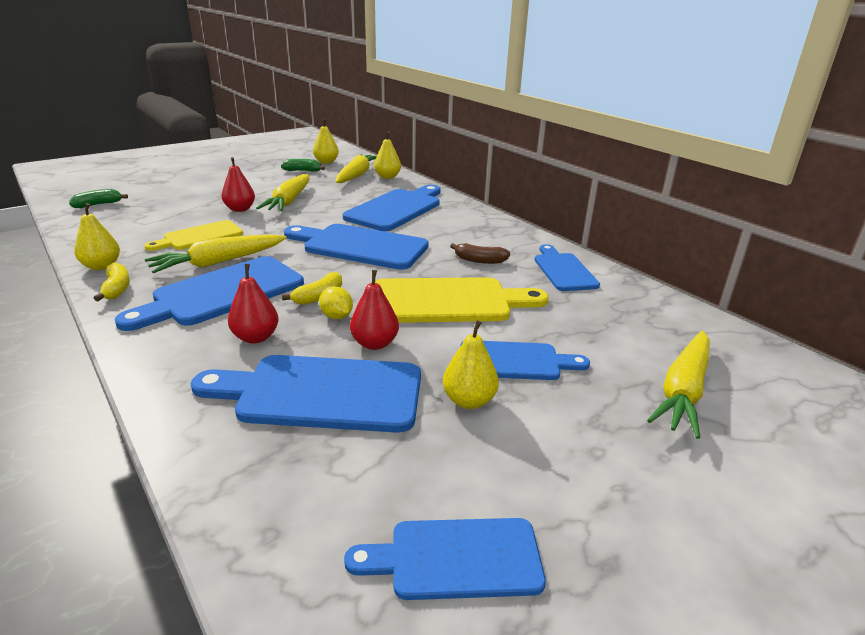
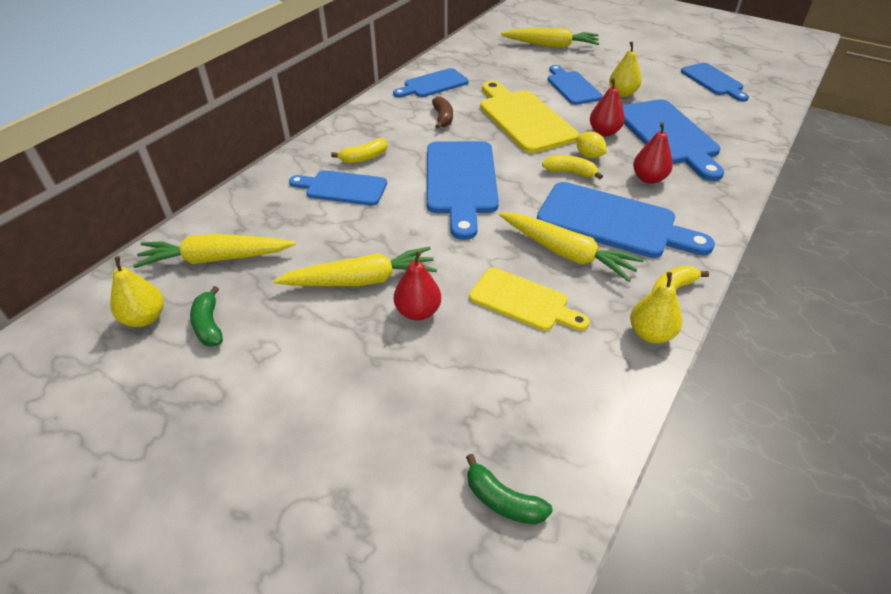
camera: 110 degrees left, 15 degrees up
yellow lemon [319,286,353,319] -> yellow lemon turned 75 degrees counterclockwise [576,132,607,158]
blue cutting board [343,185,441,231] -> blue cutting board [289,170,387,206], size x0.62
yellow pear [374,131,401,179] -> none
none -> yellow banana [331,138,388,163]

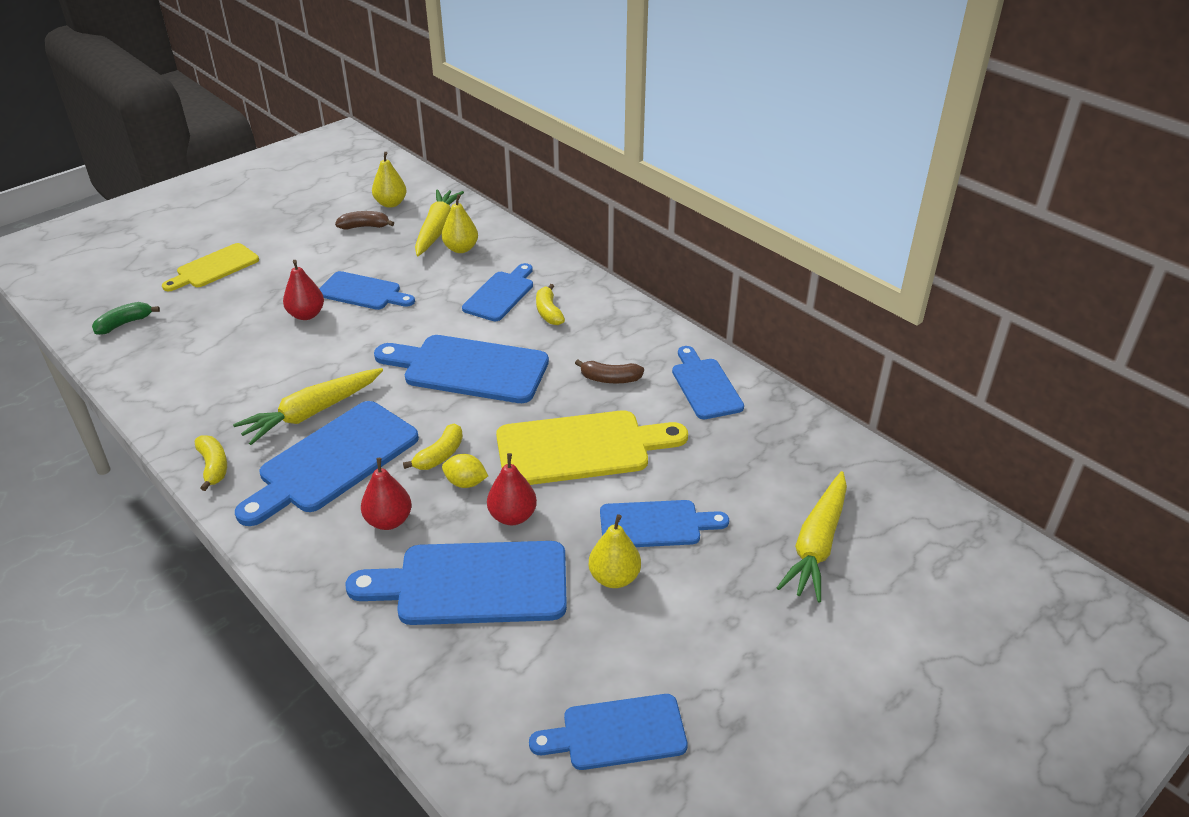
camera: 105 degrees right, 5 degrees down
green banana [190,286,223,347] -> brown banana [335,211,394,230]
yellow carrot [273,247,437,286] -> blue cutting board [319,271,415,310]
yellow cutting board [469,268,590,331] -> yellow cutting board moved to [162,243,259,291]
yellow lemon [576,132,607,158] -> yellow lemon turned 45 degrees clockwise [442,454,488,488]
yellow pear [630,272,682,344] -> yellow pear moved to [442,194,478,253]

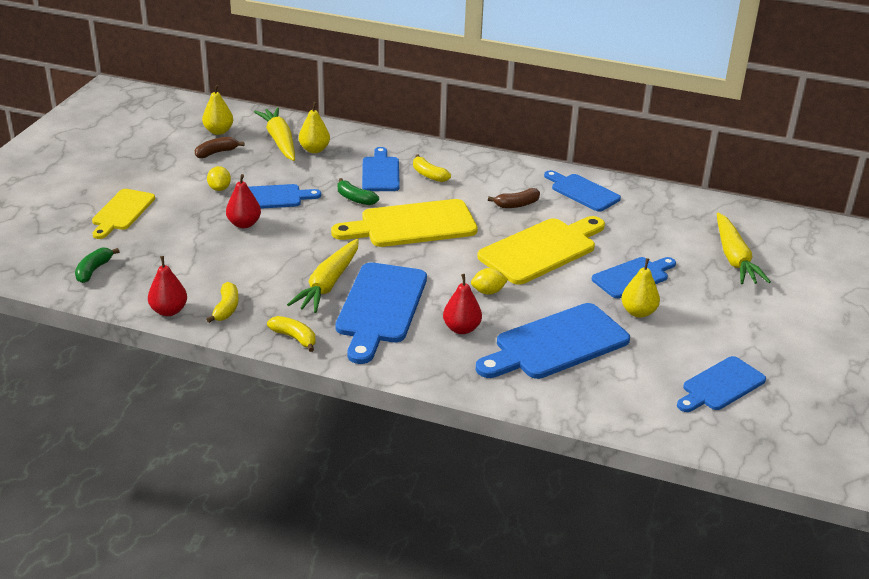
camera: 30 degrees left, 5 degrees down
blue cutting board [374,335,549,403] -> yellow cutting board [331,199,478,247]
yellow banana [403,424,463,470] -> yellow banana moved to [206,282,239,323]
red pear [487,453,537,525] -> red pear moved to [148,256,187,316]
none -> yellow lemon [207,166,231,191]
none -> green banana [338,178,379,205]

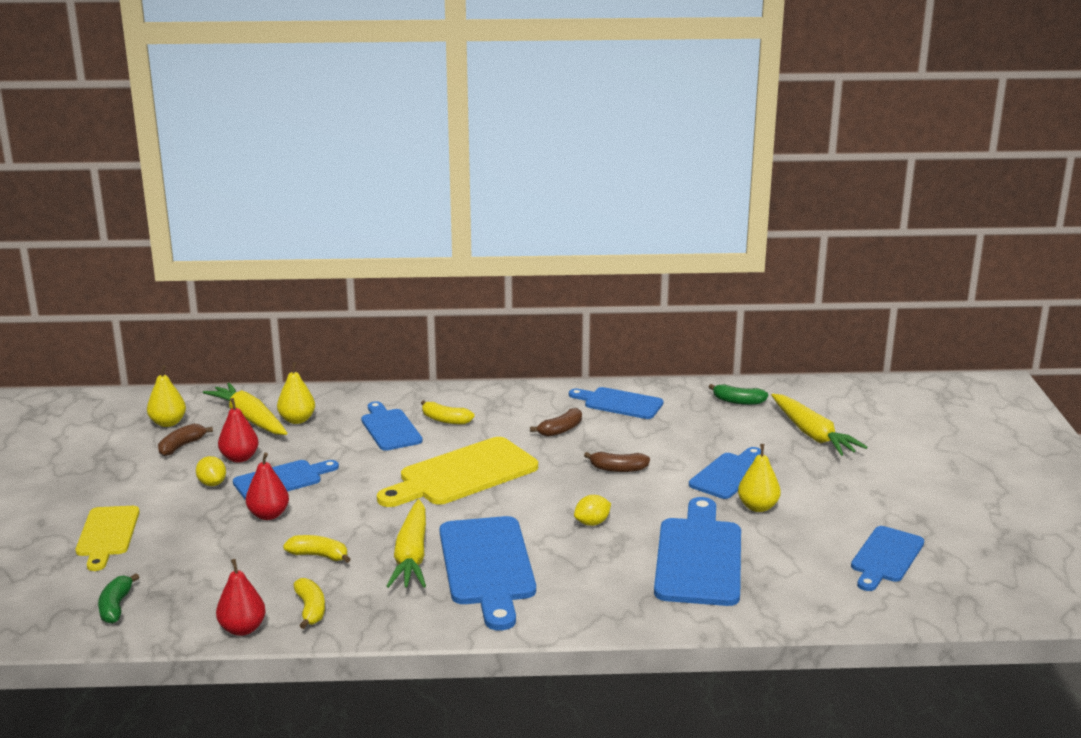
camera: 20 degrees left, 10 degrees down
yellow banana [267,316,315,352] -> yellow banana moved to [283,535,351,563]
green banana [338,178,379,205] -> green banana moved to [709,384,768,405]
red pear [443,274,482,334] -> red pear moved to [218,398,259,463]
blue cutting board [476,303,630,379] -> blue cutting board turned 150 degrees clockwise [654,497,741,606]
yellow cutting board [477,216,605,285] -> brown banana [584,452,650,472]

